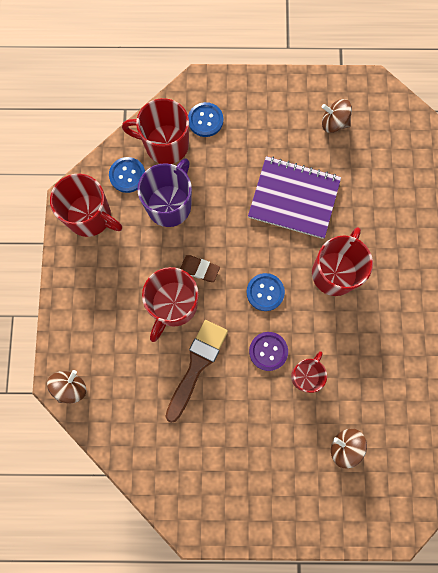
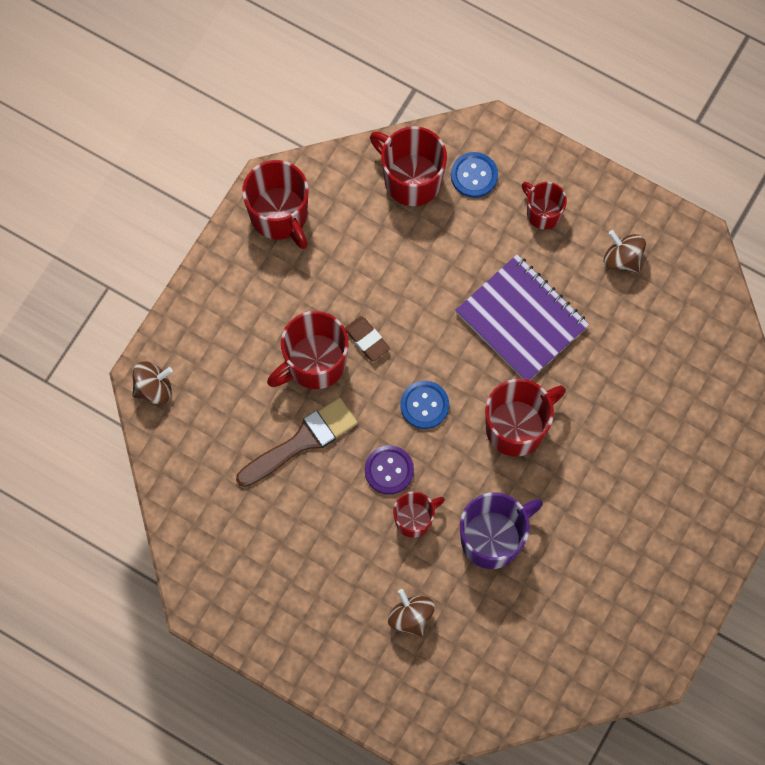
camera: 30 degrees right, 5 degrees down
blue button [109,157,145,193] -> none
purple mug [137,158,192,227] -> purple mug moved to [460,492,543,569]
none -> red mug [522,182,567,230]

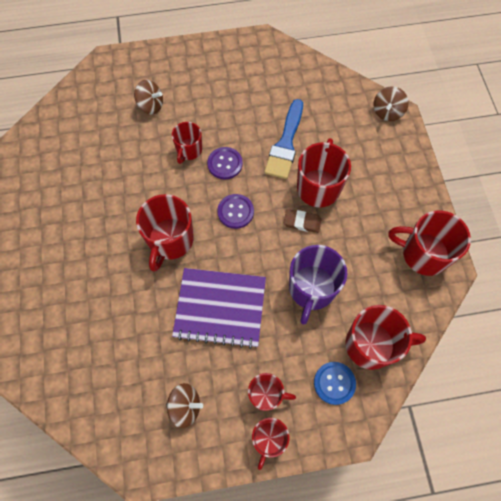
camera: 140 degrees right, 5 degrees down
brown brush [236,397,358,487] -> blue brush [264,99,303,179]
blue button [401,381,449,429] -> purple button [217,194,254,229]
purple mug [460,492,543,569] -> purple mug moved to [289,245,347,325]
none -> red mug [252,418,289,470]

